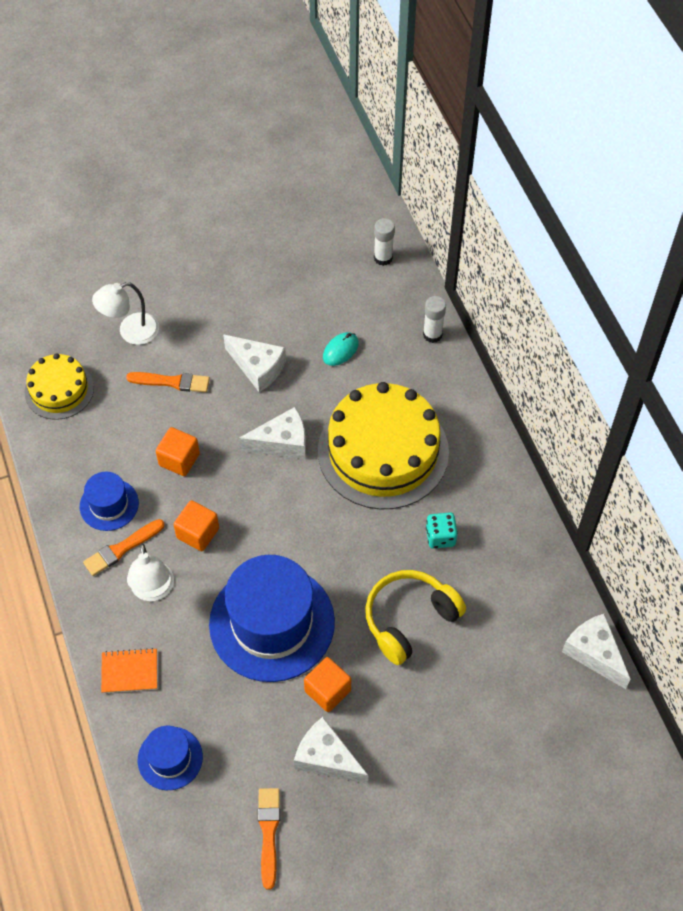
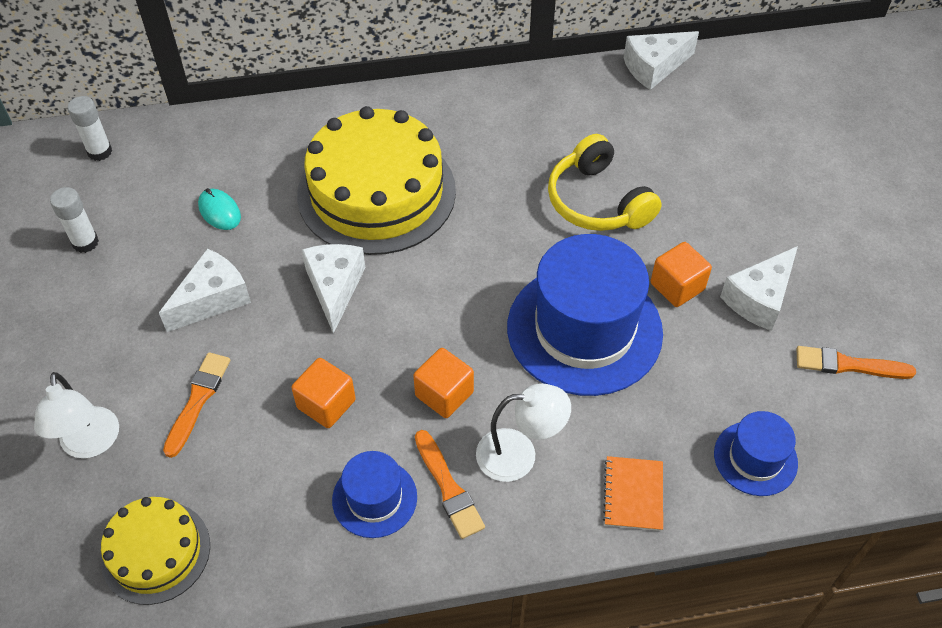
camera: 80 degrees left, 5 degrees down
white glue stick [423,296,446,343] -> white glue stick moved to [50,187,99,253]
turquoise dice [426,512,458,549] -> none

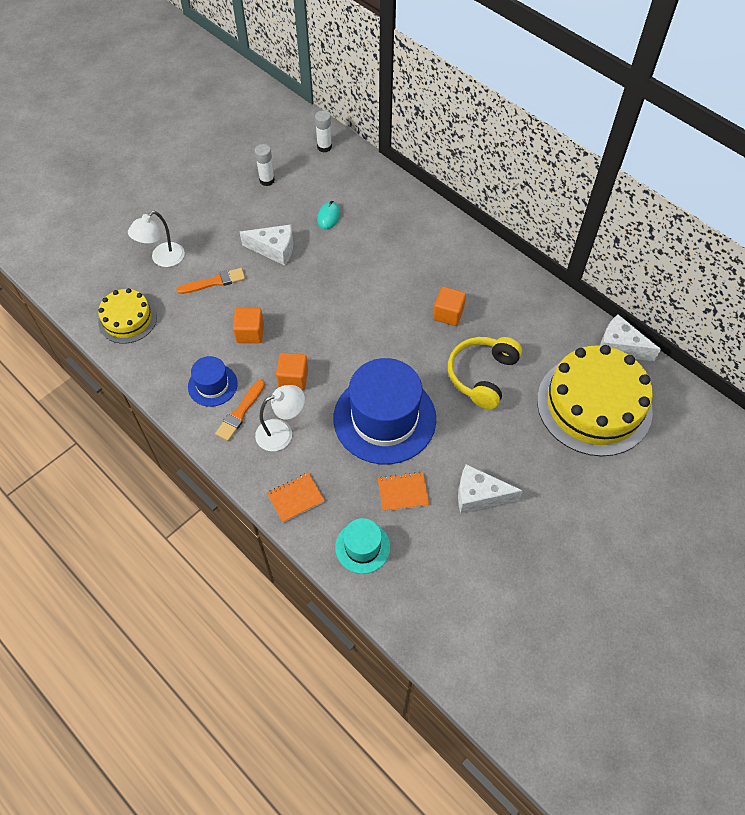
camera: 55 degrees right, 5 degrees up
yellow cake [297,106,456,255] -> yellow cake moved to [537,345,653,456]
white cheese [302,244,365,334] -> none
white lamp [476,383,571,482] -> white lamp turned 75 degrees counterclockwise [255,385,305,451]
orange cube [651,242,712,307] -> orange cube moved to [433,287,466,326]
blue hat [714,411,798,496] -> turquoise hat [335,518,390,574]
orange brush [797,346,916,379] -> none
none -> orange notebook [378,472,429,511]

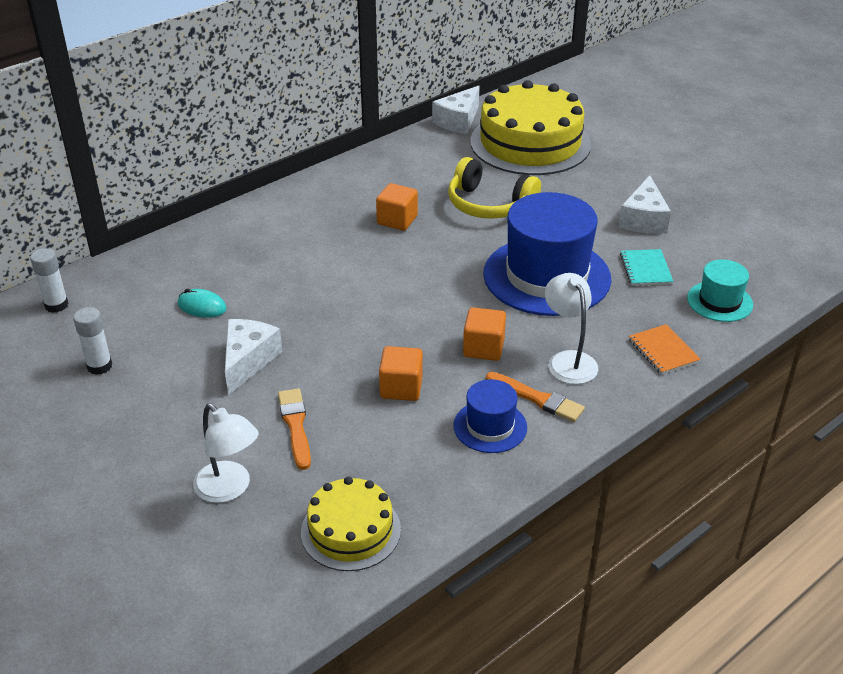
camera: 85 degrees left, 20 degrees down
orange notebook [378,472,429,511] -> turquoise notebook [620,249,674,286]

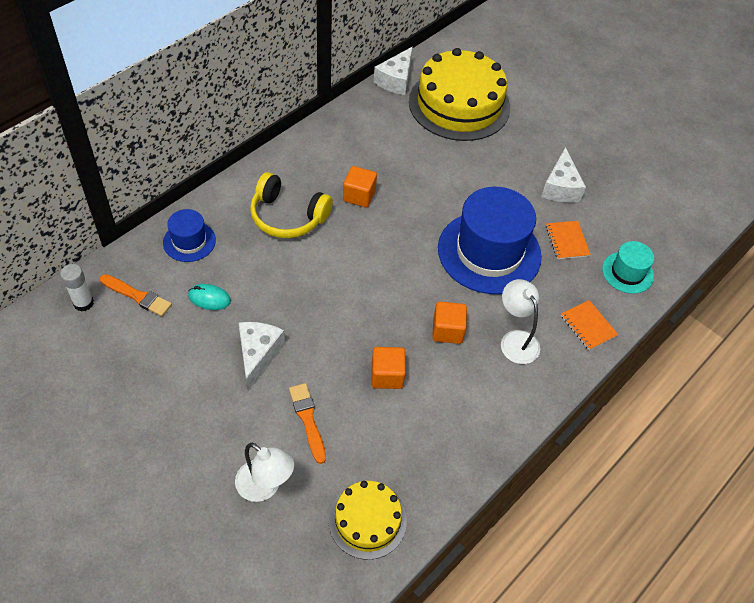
camera: 10 degrees left, 15 degrees up
white glue stick [73,307,112,375] -> none
yellow headphones [448,157,541,219] -> yellow headphones moved to [250,172,333,238]
blue hat [453,379,527,453] -> blue hat moved to [163,209,216,262]
orange brush [486,372,585,422] -> orange brush moved to [100,274,172,316]
turquoise notebook [620,249,674,286] -> orange notebook [546,221,591,259]

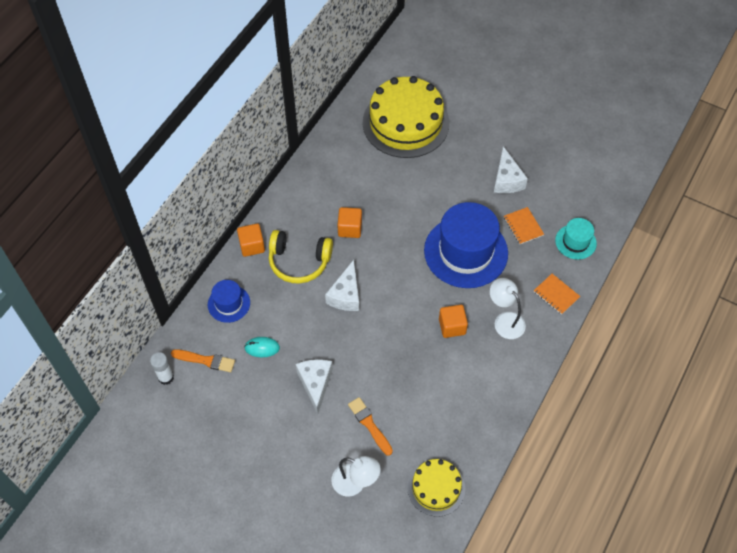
camera: 10 degrees left, 5 degrees up
orange cube [372,347,406,389] -> orange cube moved to [237,224,265,257]
white cheese [374,47,413,95] -> white cheese moved to [325,260,359,311]

